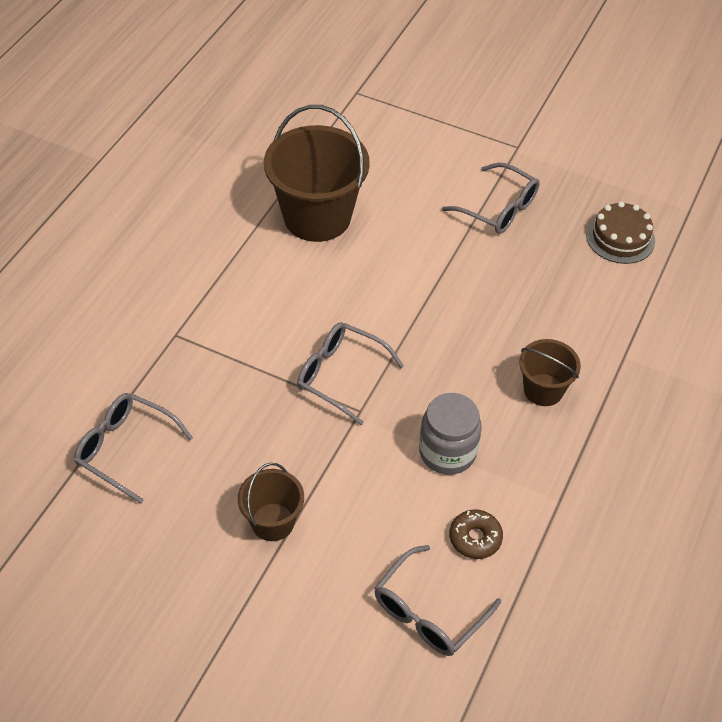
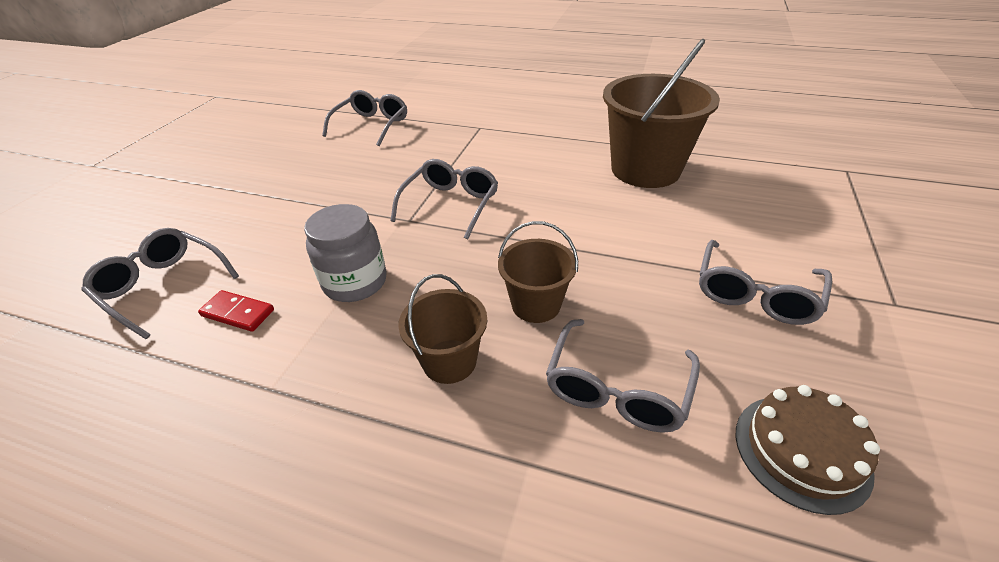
camera: 85 degrees right, 10 degrees down
brown bucket [238,463,304,541] -> brown bucket moved to [498,221,578,323]
brown donut [449,509,503,559] -> red domino [198,290,274,332]
none -> grey glasses [546,319,700,433]

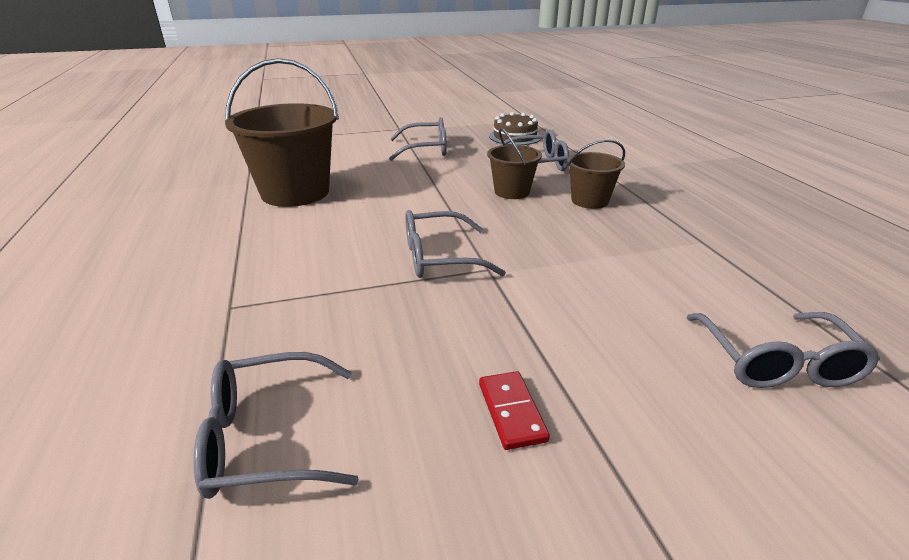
camera: 125 degrees left, 10 degrees down
red domino [198,290,274,332] -> red domino moved to [479,371,550,450]
grey jar [304,204,387,302] -> none

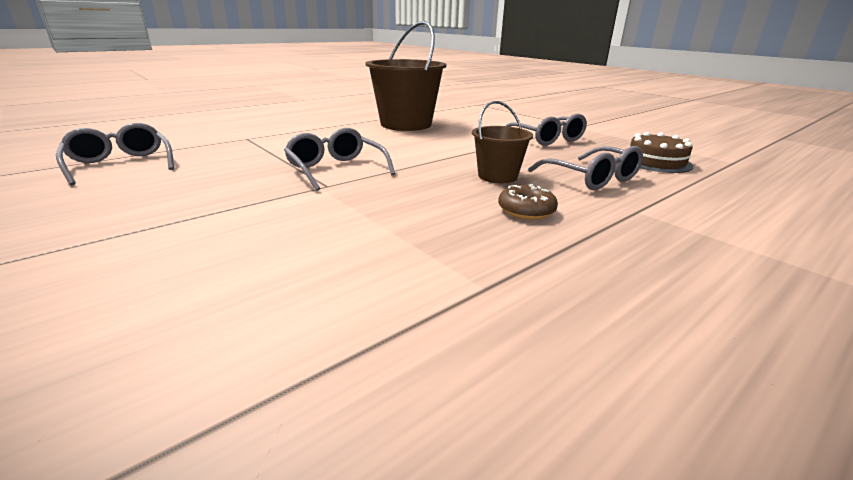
camera: 65 degrees right, 5 degrees down
red domino [479,371,550,450] -> none
brown bucket [567,139,625,209] -> brown donut [498,184,558,220]
grey glasses [686,312,880,388] -> none

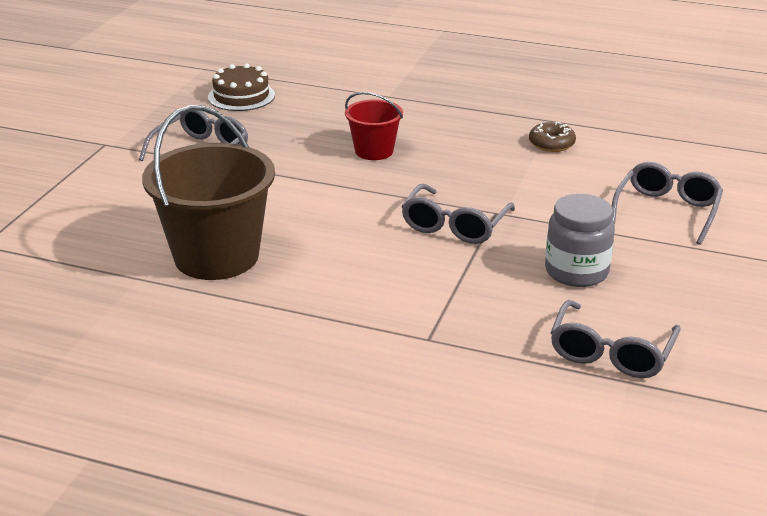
camera: 120 degrees left, 5 degrees up
brown bucket [472,101,533,183] -> red bucket [345,92,403,160]
brown donut [498,184,558,220] -> brown donut moved to [529,122,576,152]
grey glasses [528,146,643,190] -> grey glasses moved to [611,162,723,245]
none -> grey jar [545,194,615,287]

